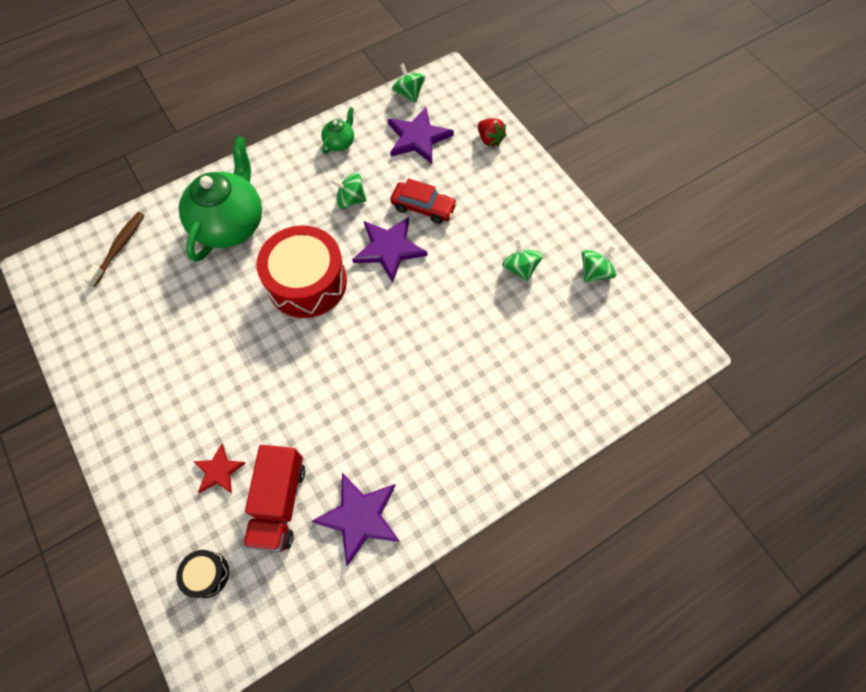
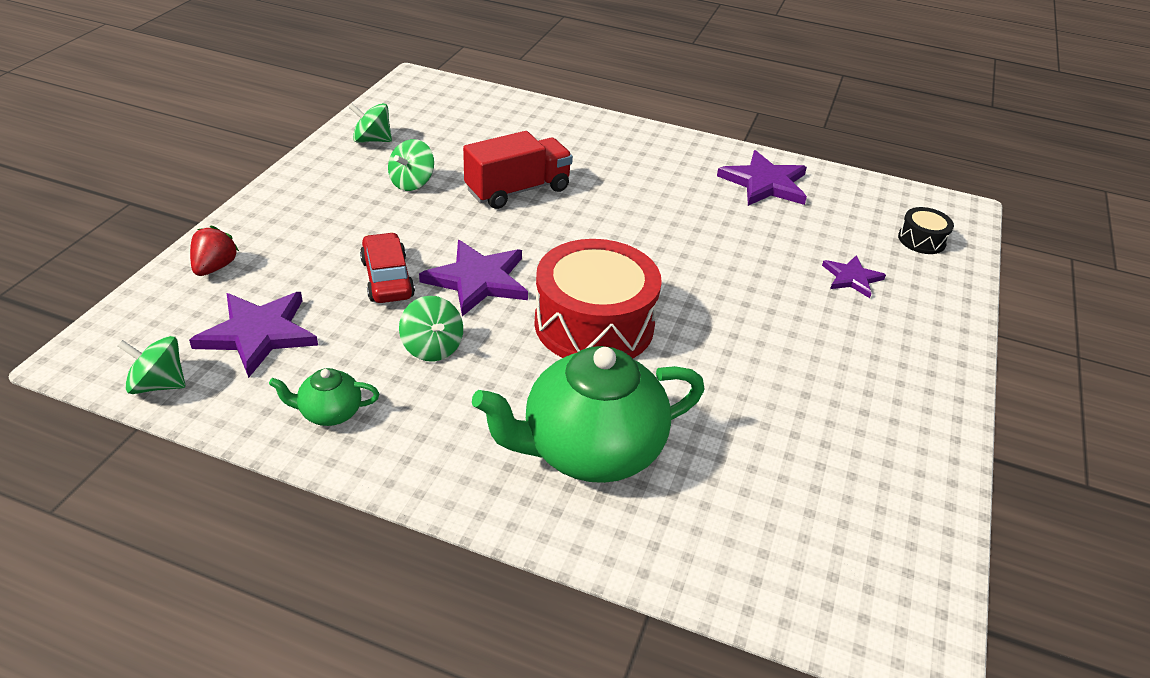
camera: 130 degrees left, 25 degrees down
brown toothbrush [83,212,145,287] -> none
red star [193,444,246,493] -> purple star [822,255,886,298]
red truck [243,445,305,552] -> red truck moved to [463,131,573,209]
green spinning top [392,63,425,103] -> green spinning top turned 75 degrees clockwise [118,336,185,394]

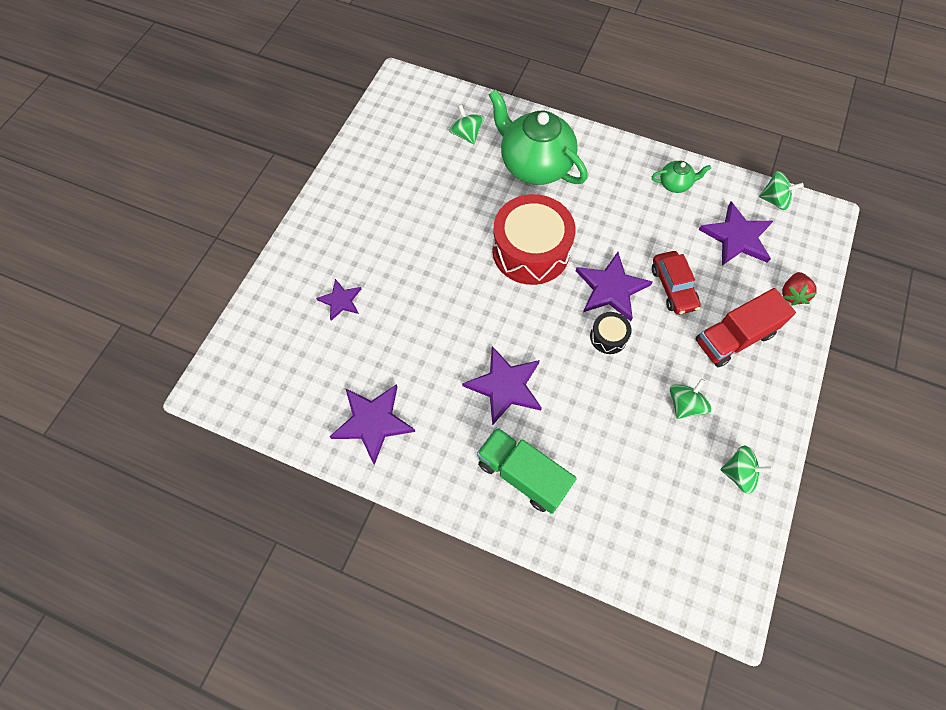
camera: 175 degrees left, 25 degrees up
green spinning top [399,296,463,362] -> green spinning top moved to [449,105,484,144]
red truck [463,131,573,209] -> red truck moved to [695,288,796,367]
green teapot [472,346,704,483] -> green teapot turned 120 degrees counterclockwise [489,89,588,185]
black drum [898,207,954,254] -> black drum moved to [590,312,632,354]
none -> purple star [462,346,542,426]
none -> green truck [477,427,577,514]

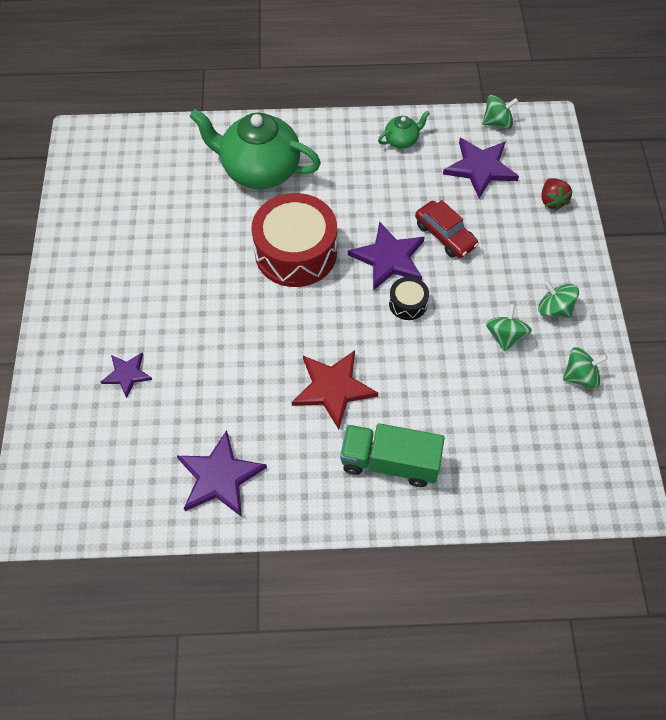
camera: 25 degrees left, 5 degrees down
green spinning top [449,105,484,144] -> green spinning top moved to [538,281,579,318]
purple star [462,346,542,426] -> red star [291,350,378,429]
red truck [695,288,796,367] -> none

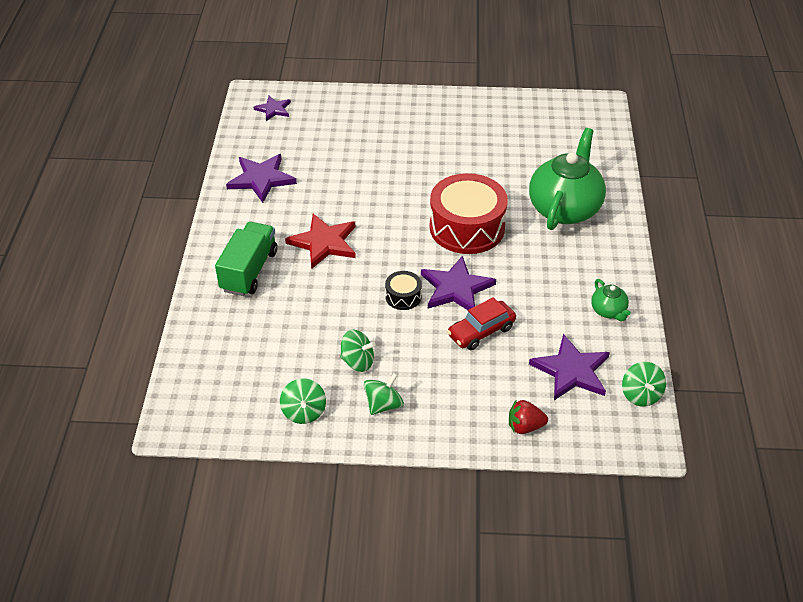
camera: 95 degrees right, 15 degrees down
purple star [101,353,152,398] -> purple star moved to [253,96,291,121]

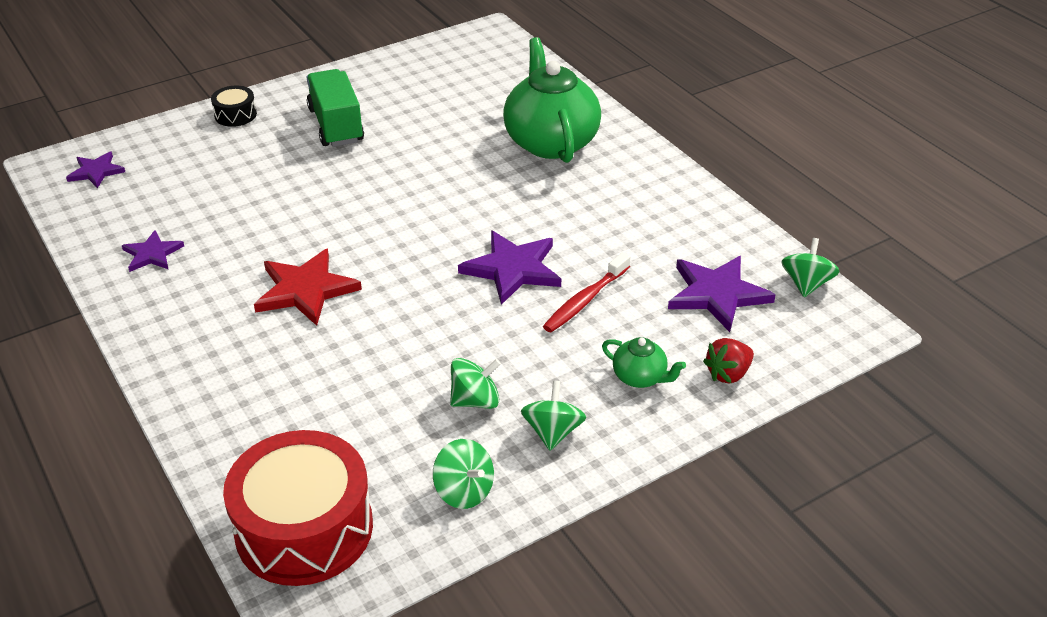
camera: 35 degrees left, 5 degrees down
green truck [215,222,277,296] -> green truck moved to [307,69,364,147]
purple star [226,154,297,203] -> purple star [122,230,184,272], size x0.59
black drum [385,271,422,310] -> black drum moved to [211,86,257,127]
red drum [430,173,508,254] -> red drum moved to [223,430,373,586]
red car [447,297,516,350] -> red toothbrush [543,252,630,332]
green teapot [591,279,631,321] -> green teapot moved to [602,337,686,388]
green spinning top [622,362,666,406] -> green spinning top turned 120 degrees counterclockwise [781,238,839,297]

